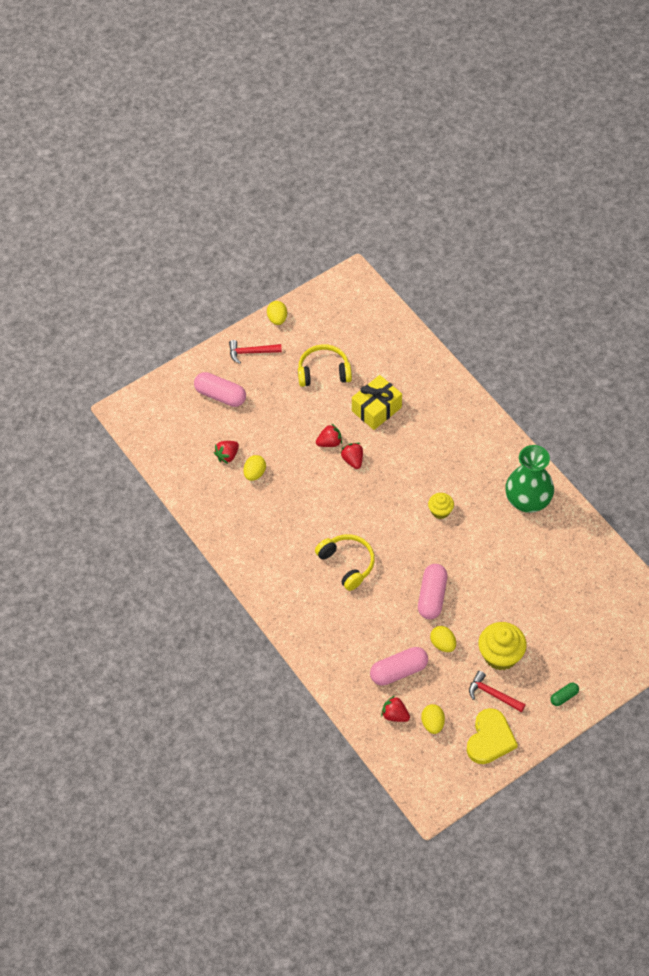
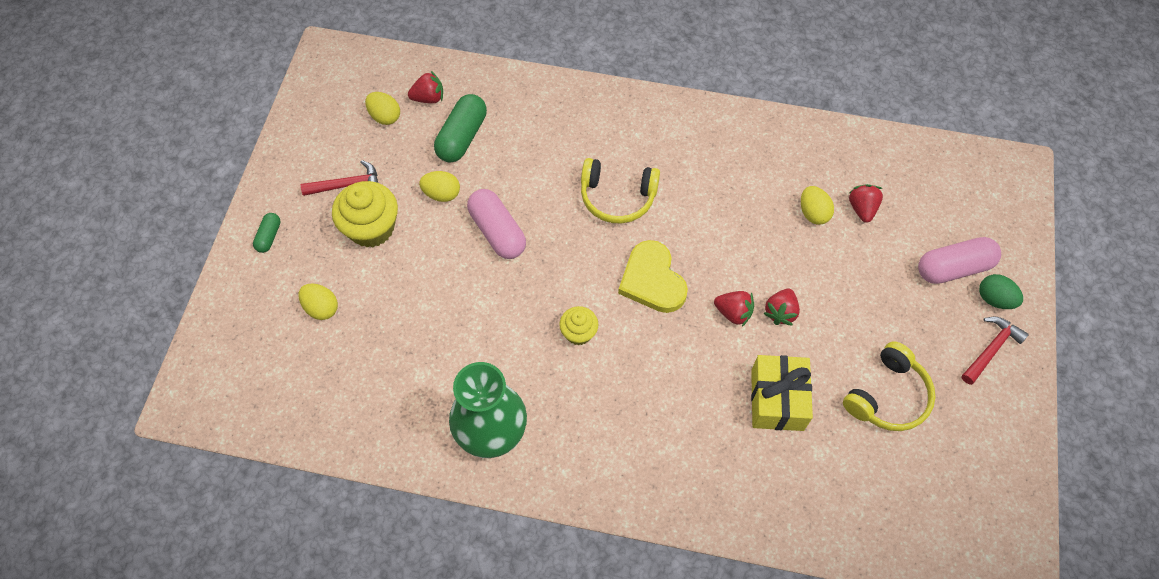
camera: 135 degrees right, 5 degrees up
yellow egg [267,301,287,325] -> yellow egg moved to [299,283,338,320]
pink capsule [370,647,428,686] -> green capsule [434,94,487,162]
yellow heart [467,708,518,764] -> yellow heart moved to [618,240,688,313]
none -> green egg [979,274,1023,309]

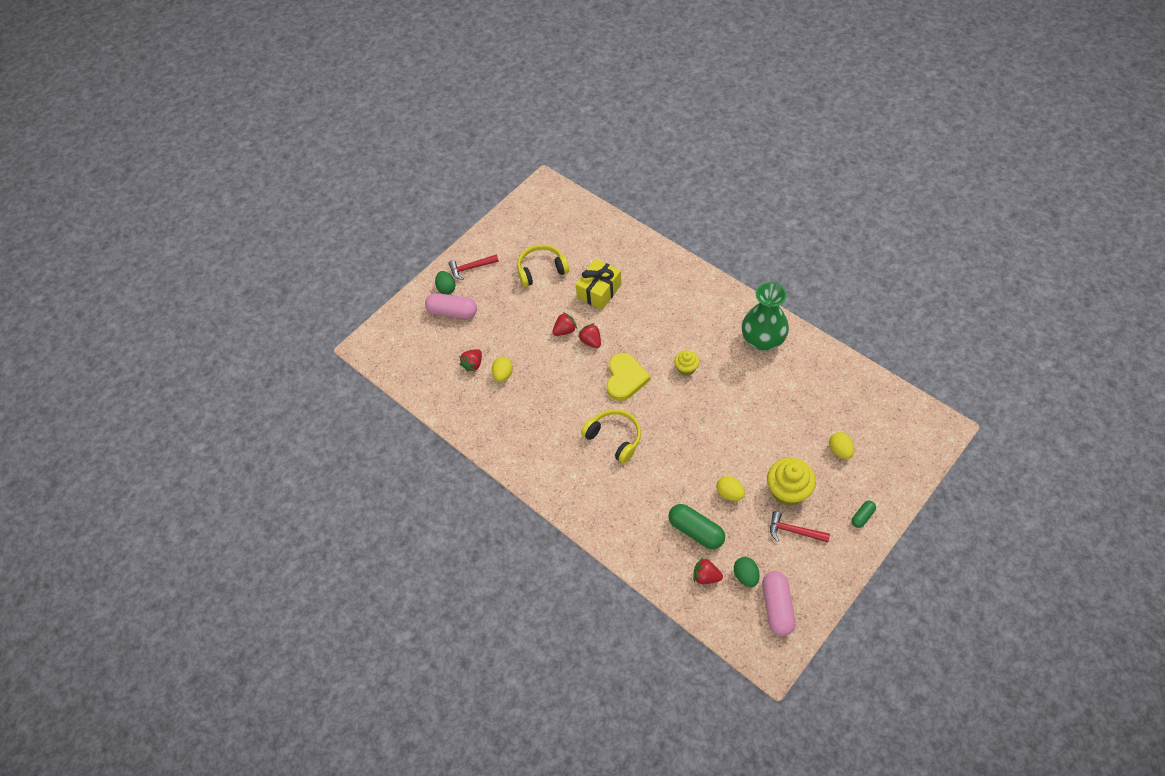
camera: 145 degrees left, 5 degrees down
yellow egg [365,92,400,125] -> green egg [734,557,759,587]
green capsule [434,94,487,162] -> green capsule turned 75 degrees clockwise [668,504,725,549]
pink capsule [467,189,526,259] -> pink capsule moved to [762,571,795,636]

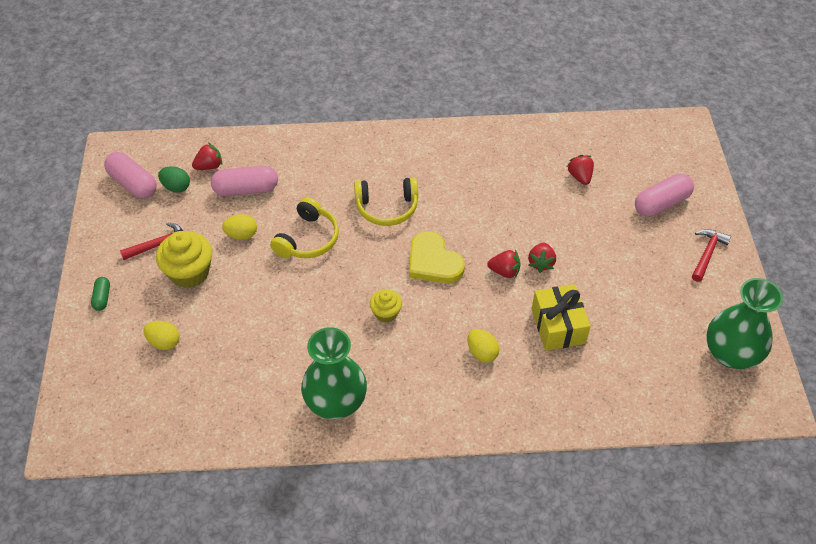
camera: 130 degrees right, 5 degrees down
green egg [435,271,456,295] -> none
yellow egg [492,357,513,382] -> yellow egg moved to [467,329,499,363]
yellow headphones [517,244,569,287] -> yellow headphones moved to [270,197,339,258]
green capsule [668,504,725,549] -> pink capsule [211,166,278,196]
none -> green vase [706,278,783,369]

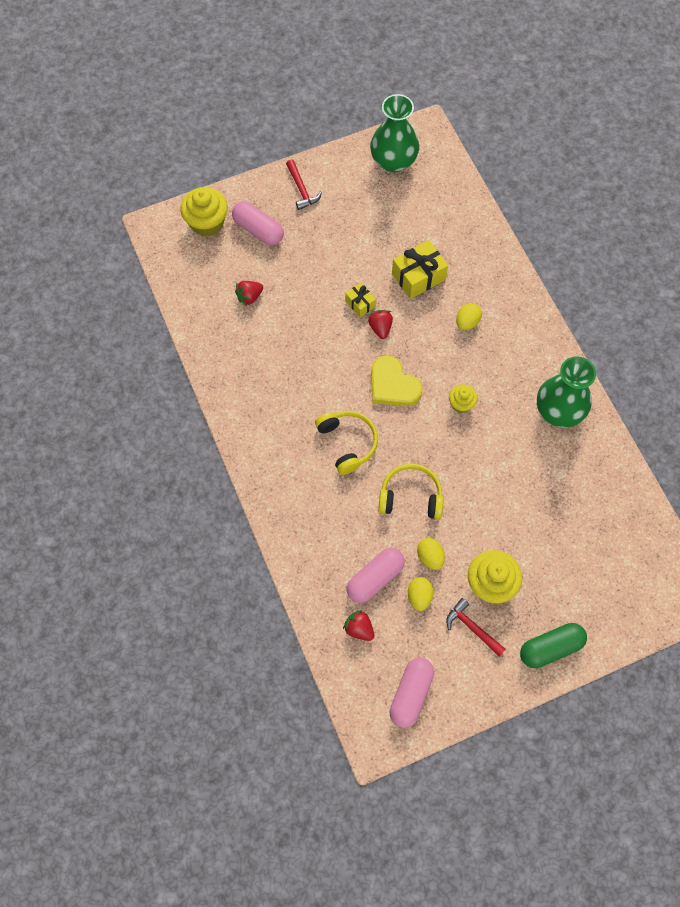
camera: 110 degrees left, 15 degrees up
green capsule [91,277,110,311] -> green capsule [520,623,587,668], size x1.89
yellow egg [144,321,180,350] -> yellow egg moved to [408,577,434,611]
green egg [158,166,190,193] -> none
pink capsule [211,166,278,196] -> pink capsule turned 75 degrees clockwise [346,548,405,603]
yellow heart [409,231,465,283] -> yellow heart turned 105 degrees clockwise [371,355,422,406]
red strawberry [528,243,556,273] -> yellow gift [345,283,376,317]
red hammer [692,229,731,282] -> red hammer turned 120 degrees counterclockwise [286,159,322,210]
none -> yellow cupcake [180,187,228,237]

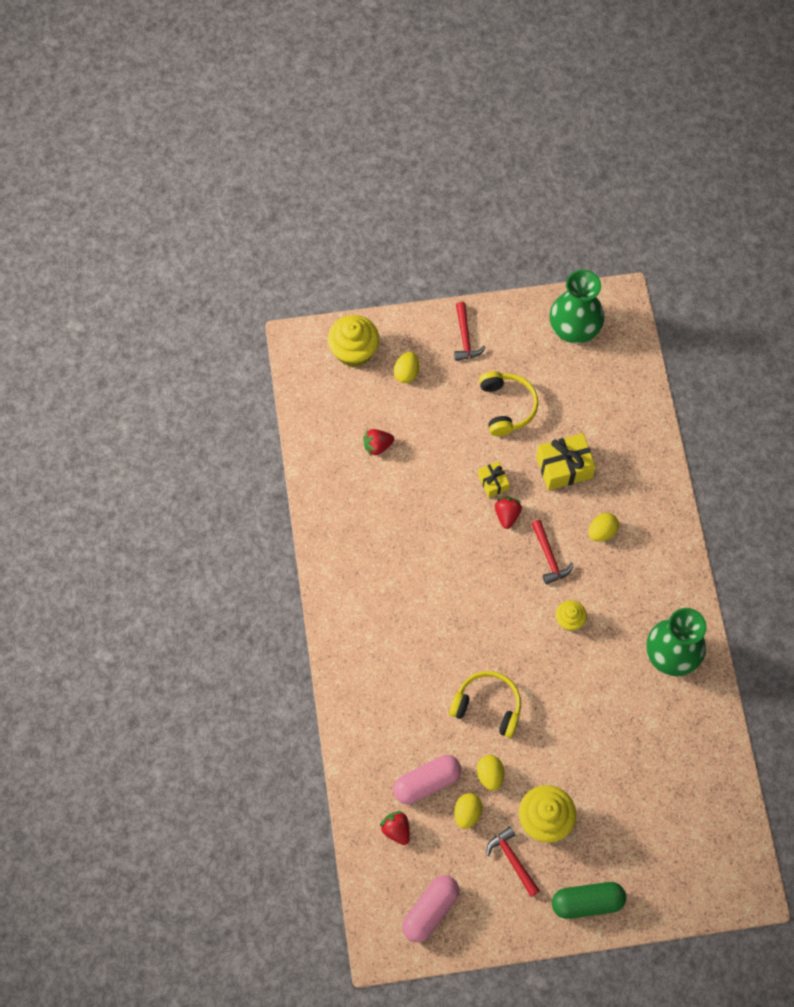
camera: 15 degrees right, 0 degrees up
pink capsule [232,201,284,245] -> yellow egg [394,352,419,383]
yellow headphones [315,411,378,475] -> yellow headphones moved to [479,371,538,436]
yellow heart [371,355,422,406] -> none
none -> red hammer [531,520,573,584]

